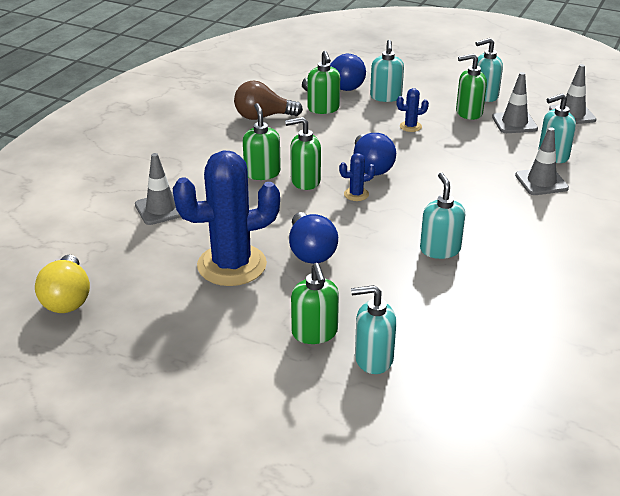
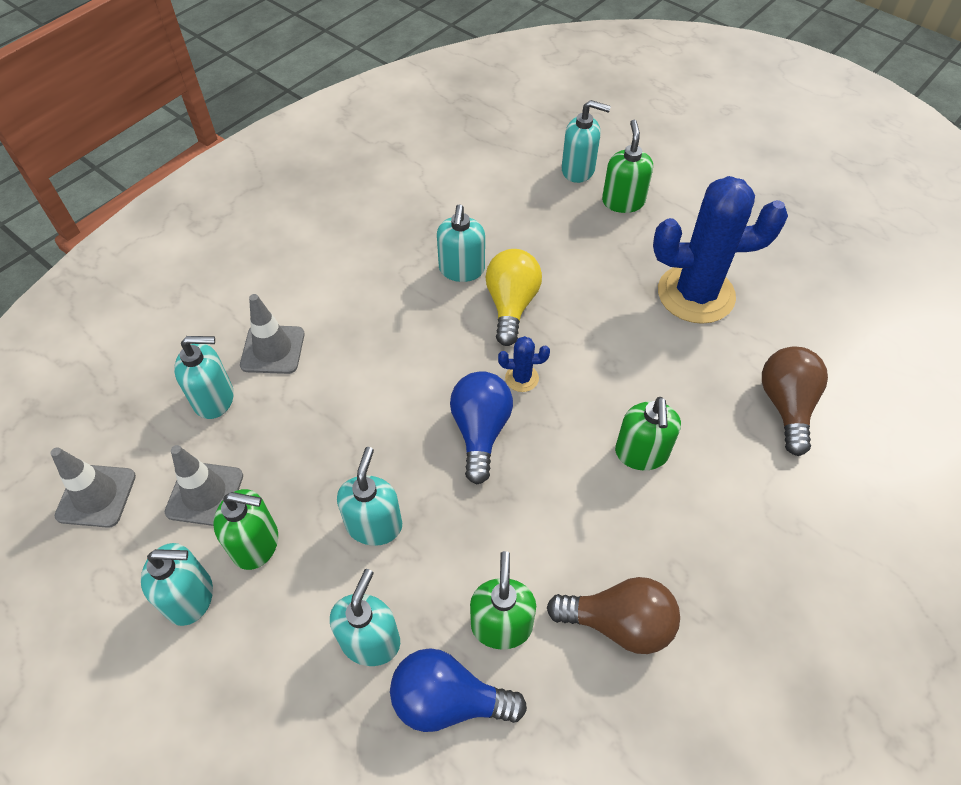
camera: 165 degrees left, 20 degrees up
yellow light bulb [35,255,90,313] -> yellow light bulb moved to [485,249,542,346]
grey traffic cone [135,153,181,225] -> brown light bulb [762,347,828,456]
green soap dispenser [285,117,321,190] -> none
blue light bulb [289,212,338,264] -> none
blue cactus [397,88,429,132] -> turquoise soap dispenser [337,447,402,546]

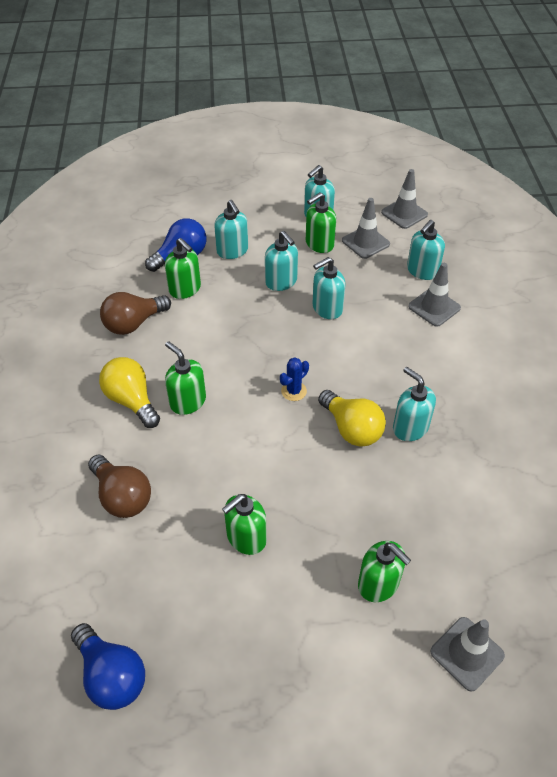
camera: 135 degrees right, 5 degrees down
blue light bulb [450,371,513,484] -> blue light bulb moved to [71,623,145,710]
turquoise soap dispenser [561,100,611,183] -> turquoise soap dispenser moved to [312,257,346,319]
blue cactus [653,176,788,324] -> green soap dispenser [222,494,267,555]
none -> yellow light bulb [99,357,160,428]
none -> grey traffic cone [430,617,505,692]

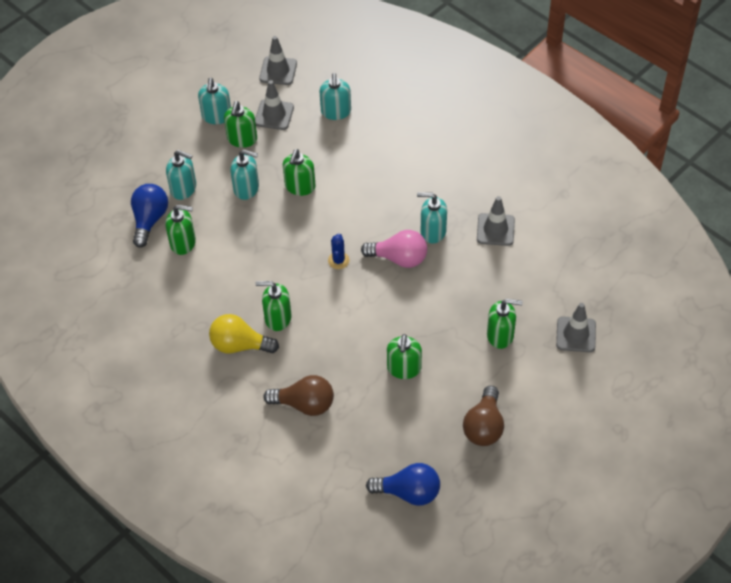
camera: 40 degrees left, 5 degrees up
brown light bulb [100,292,171,335] -> brown light bulb moved to [463,386,504,446]
turquoise soap dispenser [312,257,346,319] -> green soap dispenser [283,149,316,196]
yellow light bulb [318,390,386,447] -> pink light bulb [361,230,427,268]
grey traffic cone [408,263,461,327] -> grey traffic cone moved to [477,196,515,246]

